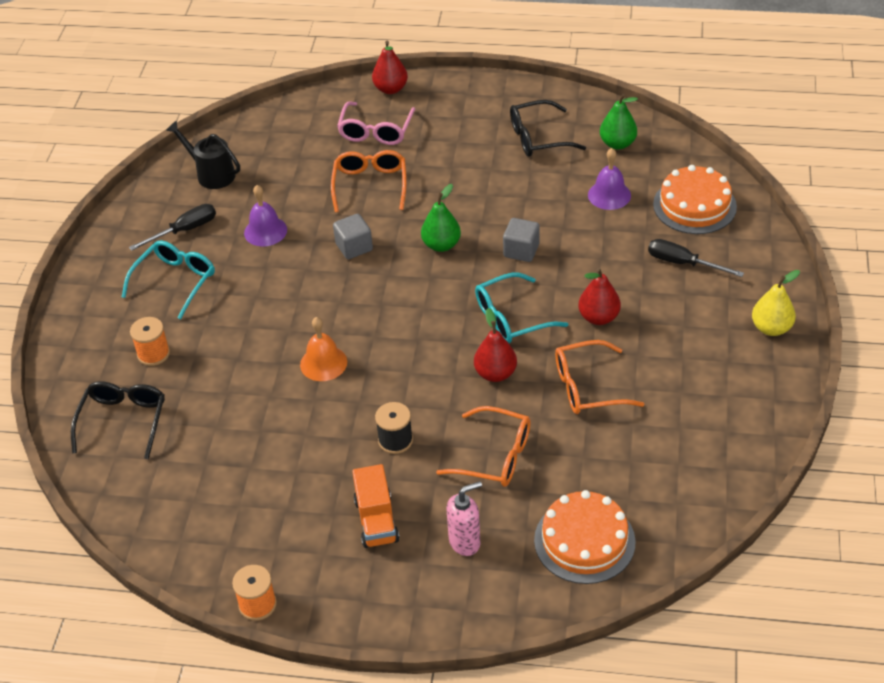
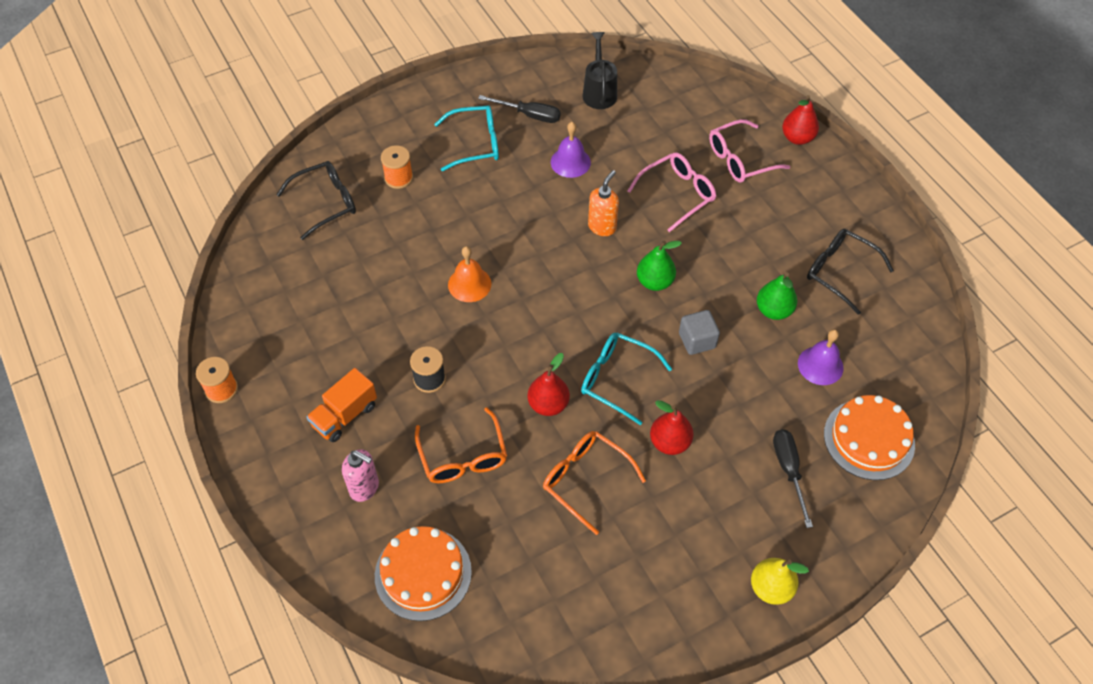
camera: 50 degrees right, 10 degrees up
orange glasses [331,150,407,212] -> pink glasses [627,153,716,232]
grey cube [333,214,373,259] -> orange soap dispenser [588,170,619,236]
green pear [600,94,638,150] -> green pear moved to [757,273,797,320]

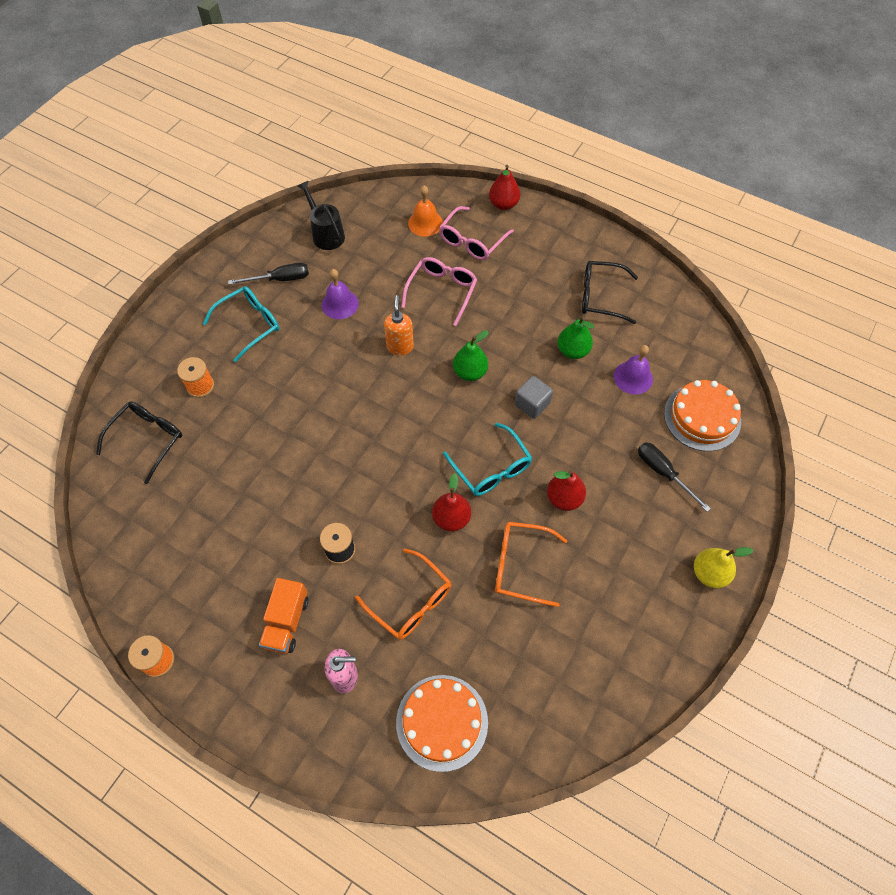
camera: 30 degrees left, 5 degrees up
orange bell [448,246,491,302] -> orange bell moved to [408,185,443,236]
turquoise glasses [581,333,672,425] -> turquoise glasses turned 120 degrees counterclockwise [443,423,532,496]

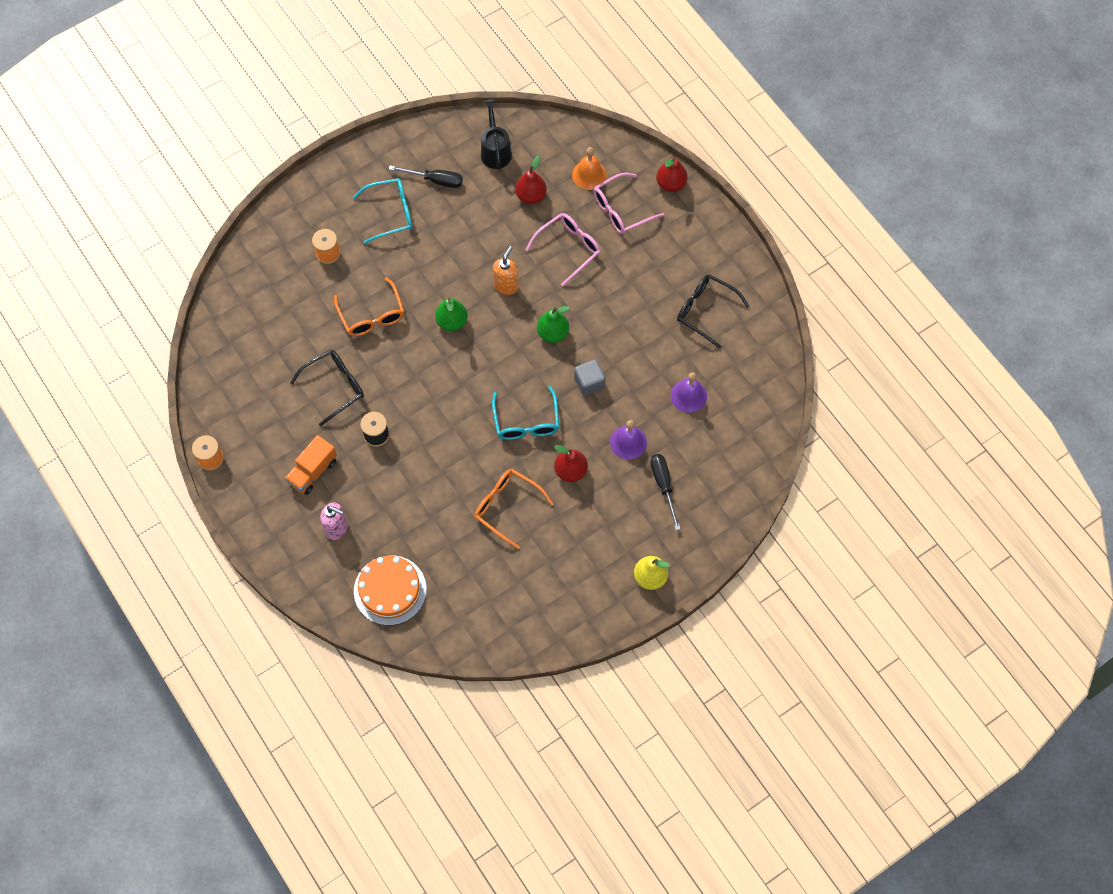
camera: 25 degrees right, 5 degrees up
black glasses [96,401,182,484] -> black glasses moved to [290,350,364,426]
purple bell [322,269,359,319] -> purple bell moved to [610,420,647,460]
orange glasses [355,548,451,640] -> orange glasses moved to [334,277,405,336]
red pear [432,473,471,531] -> red pear moved to [515,156,547,204]
green pear [558,316,594,359] -> green pear moved to [435,298,468,331]
orange cake [664,380,741,451] -> none

